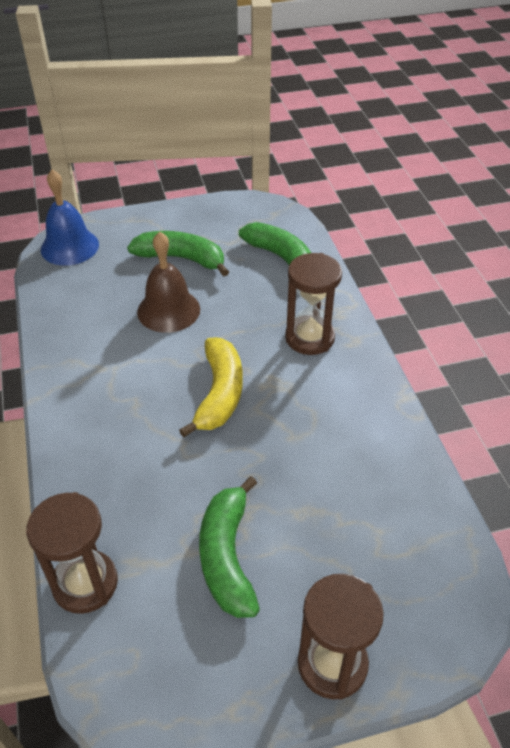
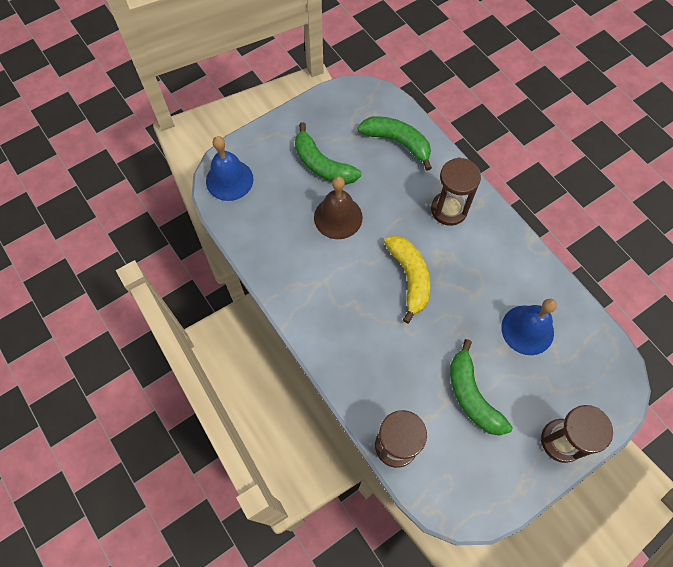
camera: 20 degrees left, 20 degrees up
green banana [127,231,229,276] -> green banana turned 135 degrees counterclockwise [295,122,361,185]
none -> blue bell [501,299,557,355]

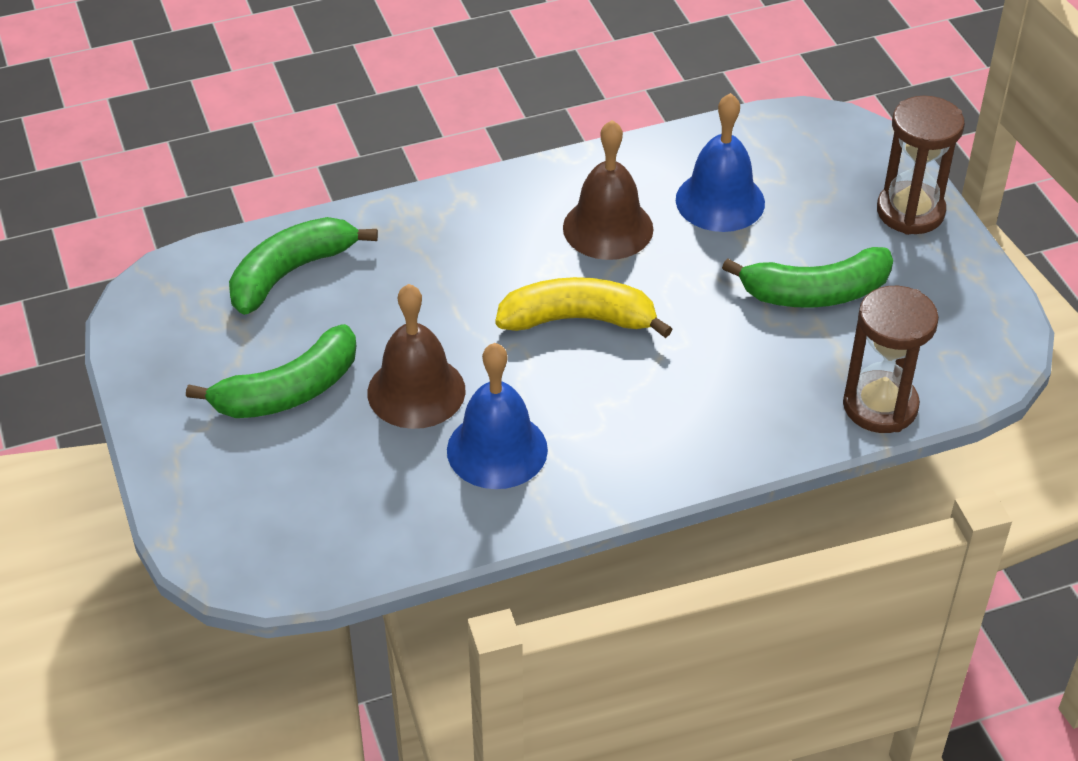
camera: 75 degrees left, 20 degrees down
blue bell [206,136,253,201] -> blue bell moved to [447,343,548,489]
brown hourglass [431,157,481,226] -> none
none -> brown bell [563,120,653,260]

